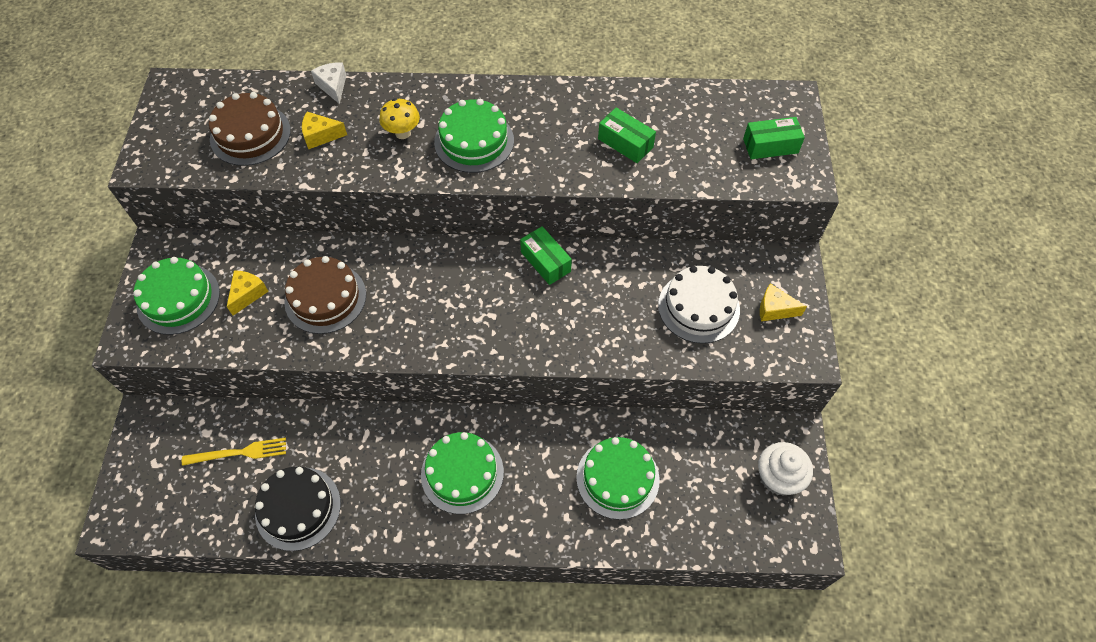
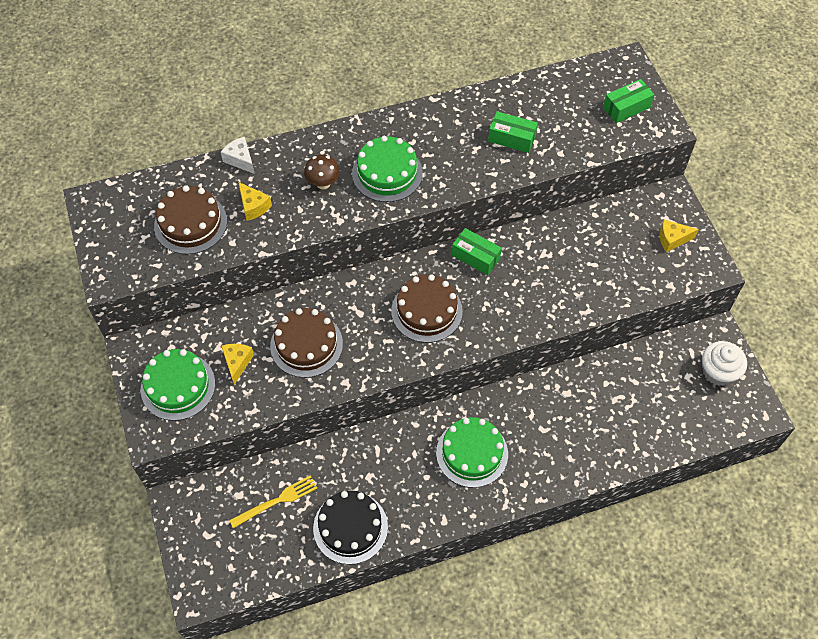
camera: 20 degrees left, 0 degrees up
yellow cheese [302,112,347,149] -> yellow cheese turned 105 degrees counterclockwise [238,182,272,221]
yellow mushroom [379,98,420,139] -> brown mushroom [304,155,340,189]
green cake [576,437,660,520] -> none
white cake [658,266,740,343] -> none
none -> brown cake [391,274,463,343]

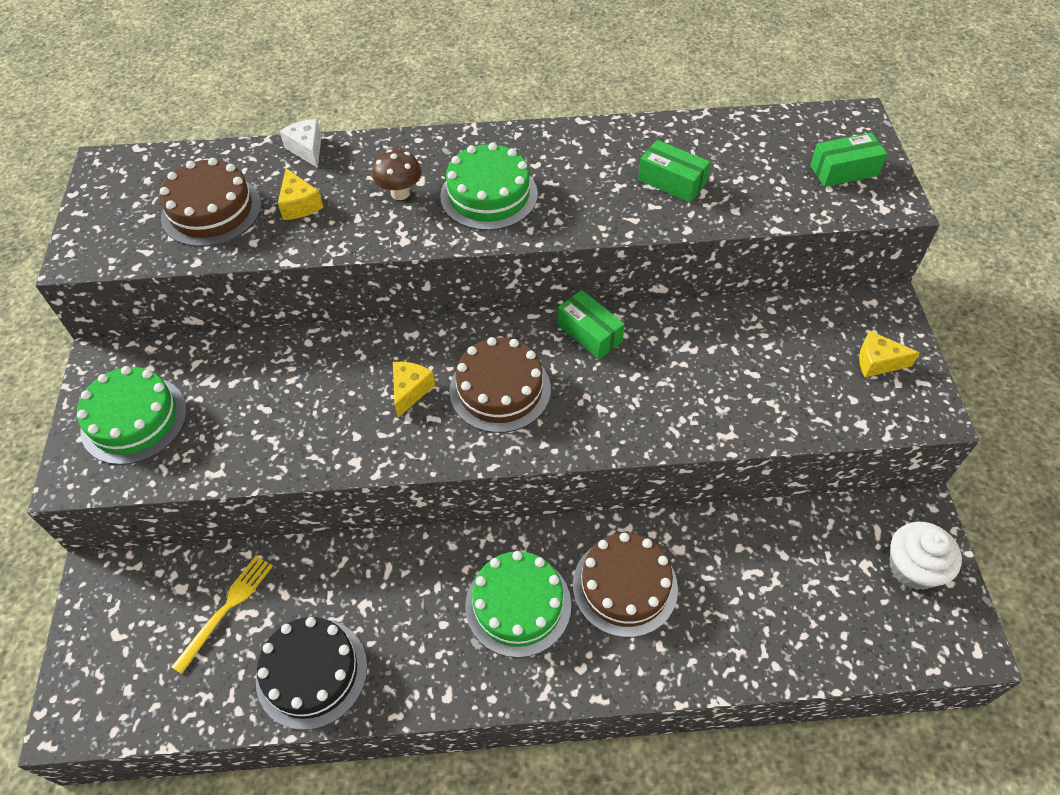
camera: 15 degrees right, 5 degrees down
yellow cheese [221,344,254,385] -> yellow cheese moved to [393,362,435,418]
yellow fork [229,475,317,528] -> yellow fork turned 45 degrees counterclockwise [172,556,273,674]
brown cake [270,308,343,378] -> brown cake moved to [573,533,678,638]

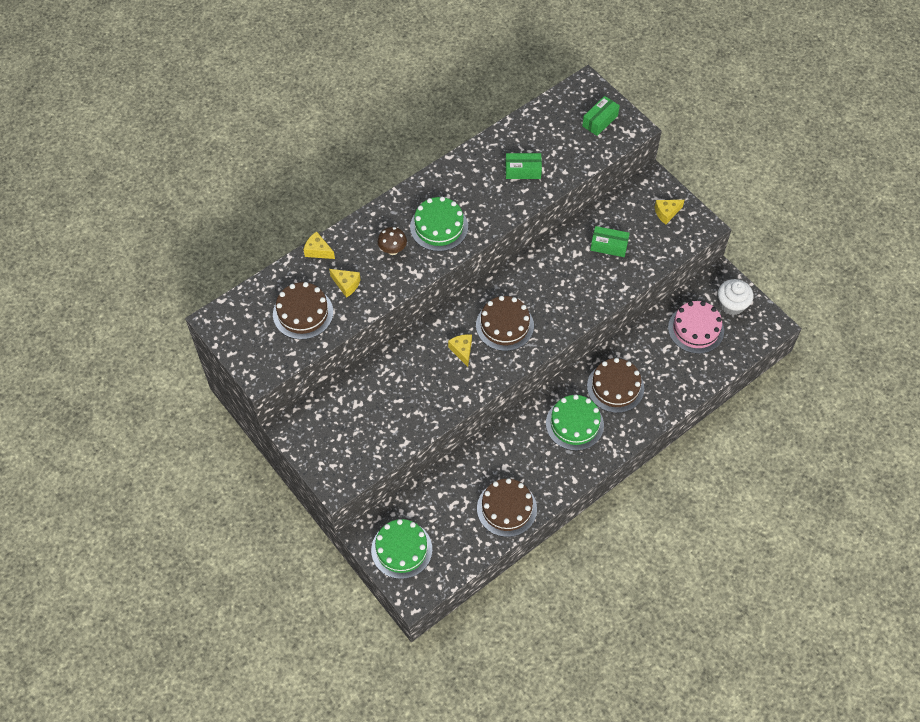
camera: 35 degrees left, 5 degrees up
green cake [77,366,187,465] -> green cake moved to [371,519,432,579]
yellow fork [172,556,273,674] -> none
black cake [256,617,367,730] -> brown cake [477,478,537,537]
white cheese [279,119,322,168] -> yellow cheese [303,232,335,259]
green box [557,290,625,359] -> green box moved to [590,226,630,257]
none -> pink cake [668,301,724,354]

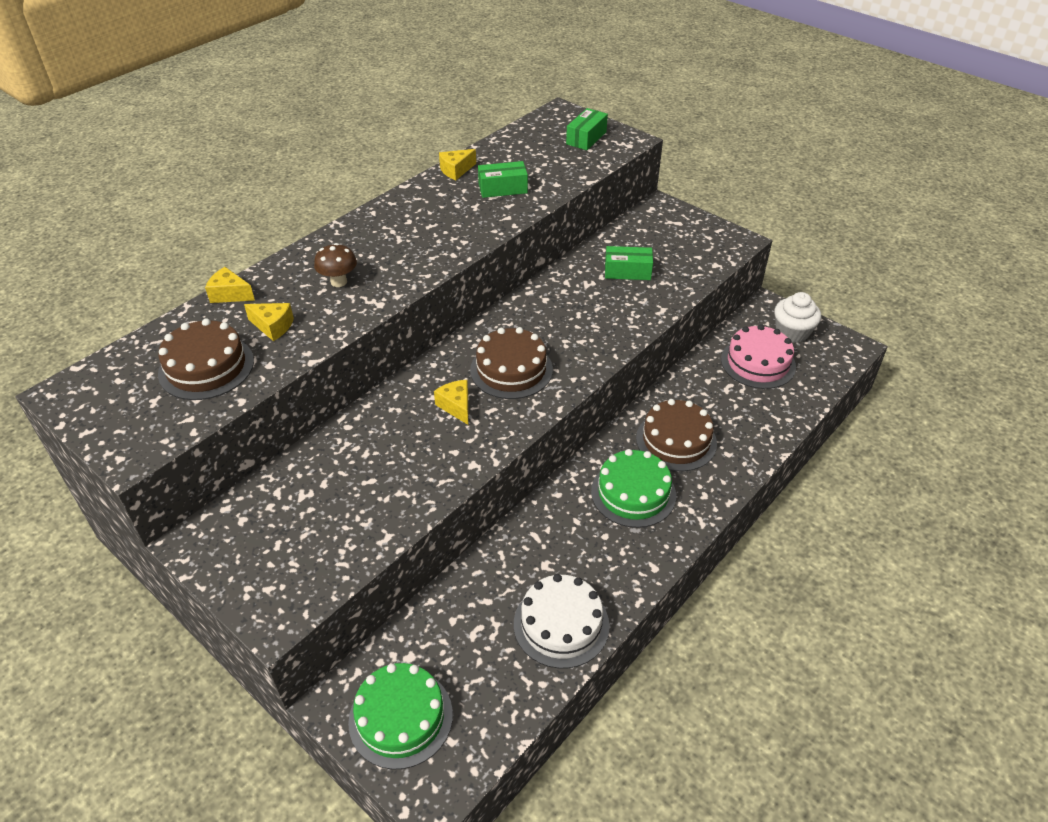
camera: 10 degrees left, 15 degrees down
green cake [410,197,468,251] -> none
brown cake [477,478,537,537] -> white cake [514,574,610,669]
yellow cheese [655,200,685,224] -> yellow cheese moved to [439,149,476,180]

